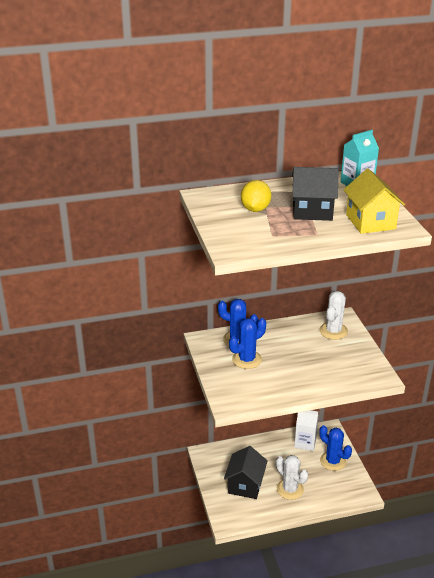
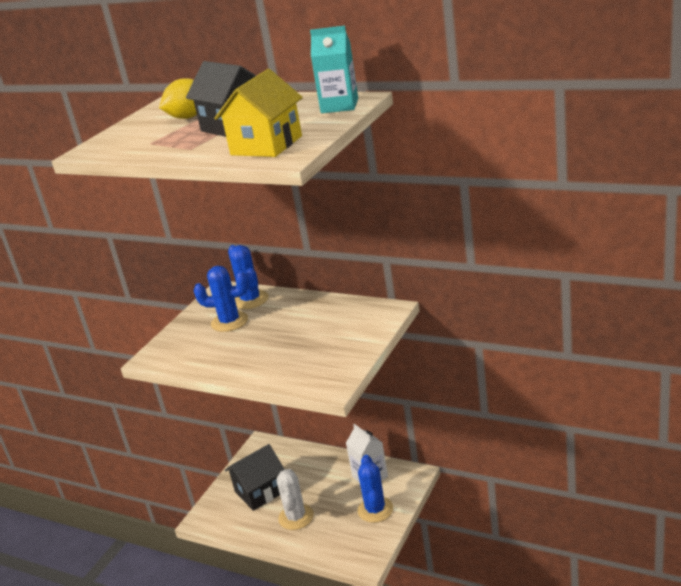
camera: 45 degrees right, 5 degrees down
white cactus [319,291,348,340] -> none

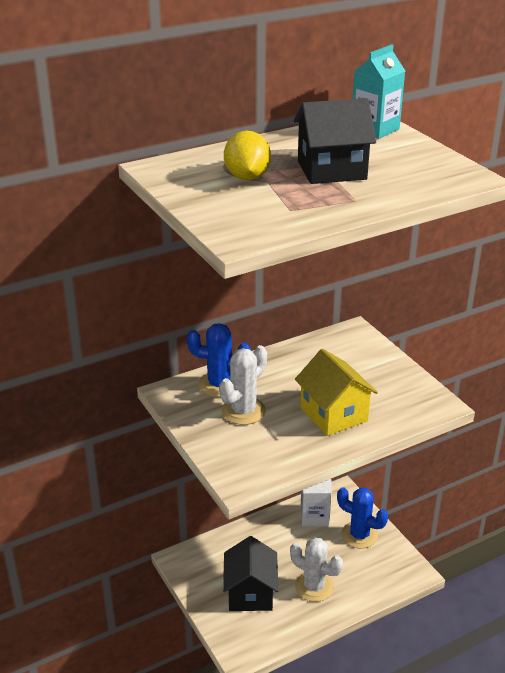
camera: 60 degrees left, 5 degrees up
blue cactus [194,266,248,332] -> white cactus [219,345,267,425]
yellow house [214,69,303,157] -> yellow house moved to [295,349,378,436]

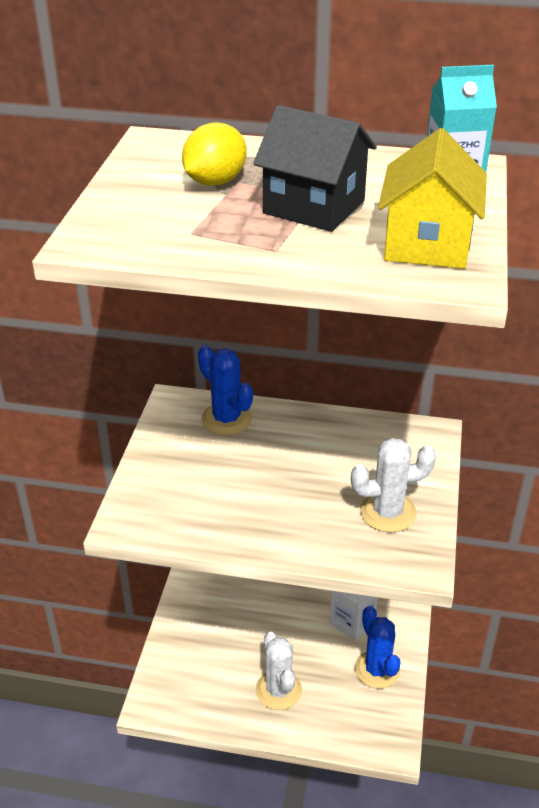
camera: 40 degrees right, 5 degrees up
white cactus [219,345,267,425] -> white cactus moved to [351,438,436,532]
black house [223,536,279,611] -> none
yellow house [295,349,378,436] -> yellow house moved to [378,128,487,269]

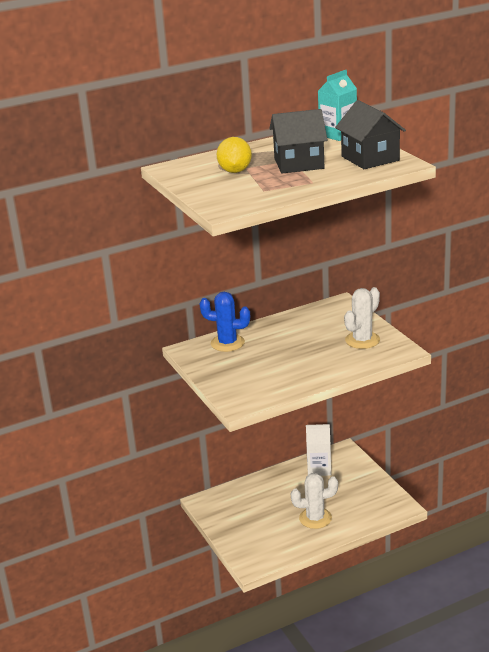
camera: 35 degrees left, 10 degrees down
white cactus [256,632,302,710] -> white cactus turned 45 degrees counterclockwise [291,473,338,529]
blue cactus [355,606,400,689] -> none
yellow house [378,128,487,269] -> black house [335,100,406,169]

